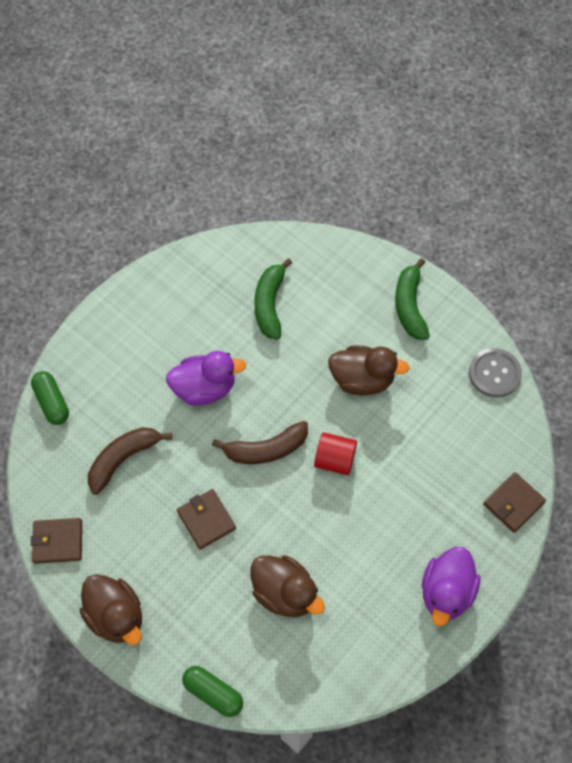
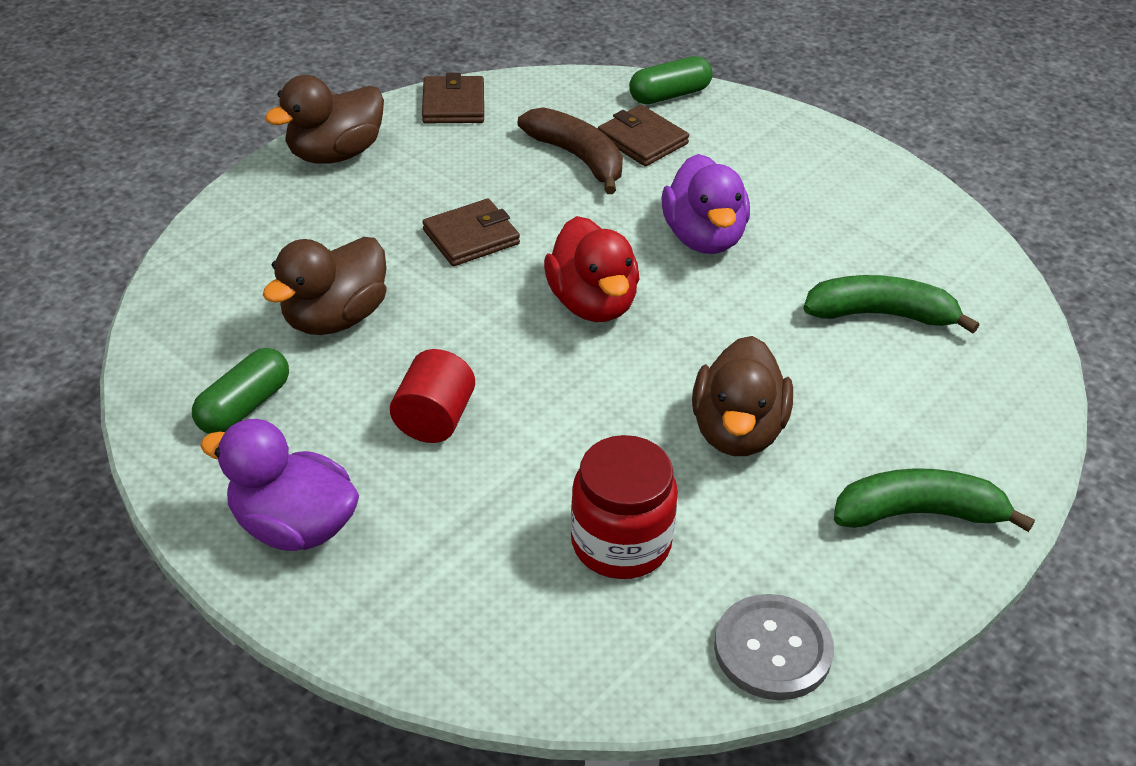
camera: 90 degrees right, 20 degrees down
green capsule [182,666,243,717] -> green capsule moved to [192,348,289,434]
brown banana [212,421,308,464] -> red duck [544,216,639,322]
red cylinder [314,432,357,475] -> red cylinder moved to [390,349,475,443]
brown wallet [483,472,546,533] -> brown wallet moved to [598,105,689,166]
none -> red jar [571,435,678,579]

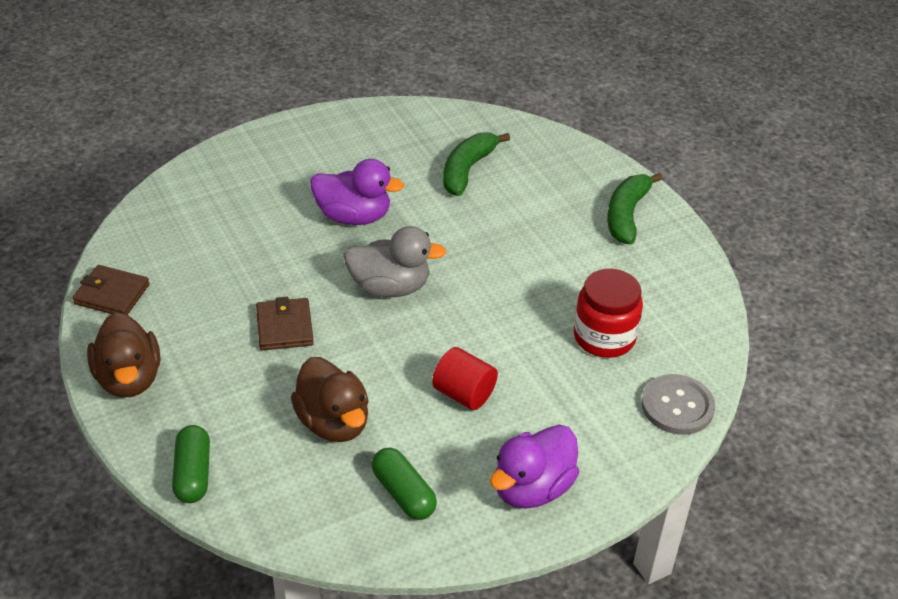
camera: 70 degrees left, 0 degrees up
brown banana [518,107,623,194] -> none
red duck [544,216,639,322] -> grey duck [344,226,446,297]
brown wallet [598,105,689,166] -> none
green capsule [629,56,713,104] -> green capsule moved to [172,425,210,503]
brown duck [692,336,793,456] -> none
grey button [714,594,834,700] -> grey button moved to [641,374,715,435]

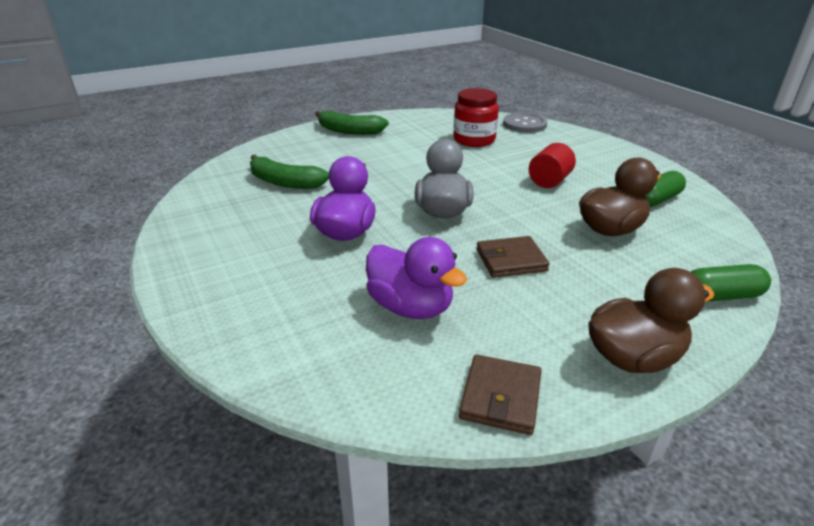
camera: 90 degrees left, 10 degrees down
purple duck [490,425,579,509] -> purple duck moved to [366,237,467,319]

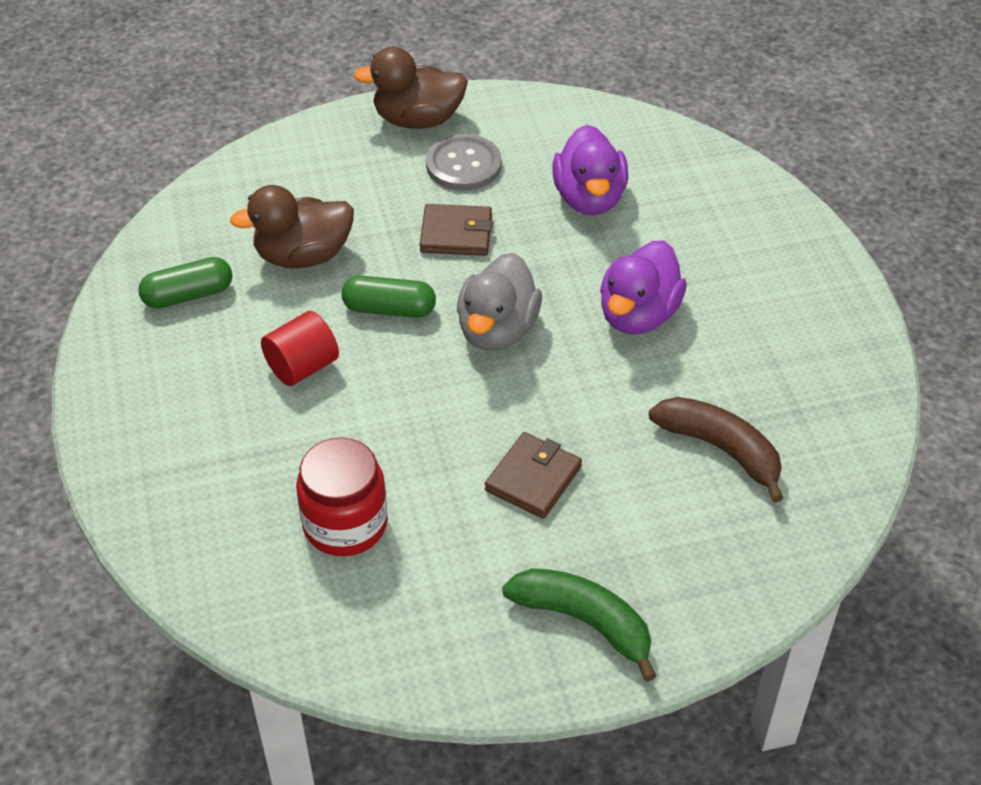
camera: 165 degrees left, 15 degrees up
green banana [250,155,329,189] -> brown banana [649,397,783,502]
purple duck [366,237,467,319] -> purple duck turned 150 degrees counterclockwise [552,125,628,215]
brown wallet [459,354,542,435] -> brown wallet moved to [485,432,582,519]
grey button [503,113,547,133] -> grey button moved to [426,134,502,191]
green capsule [691,264,771,302] -> green capsule moved to [341,276,436,318]

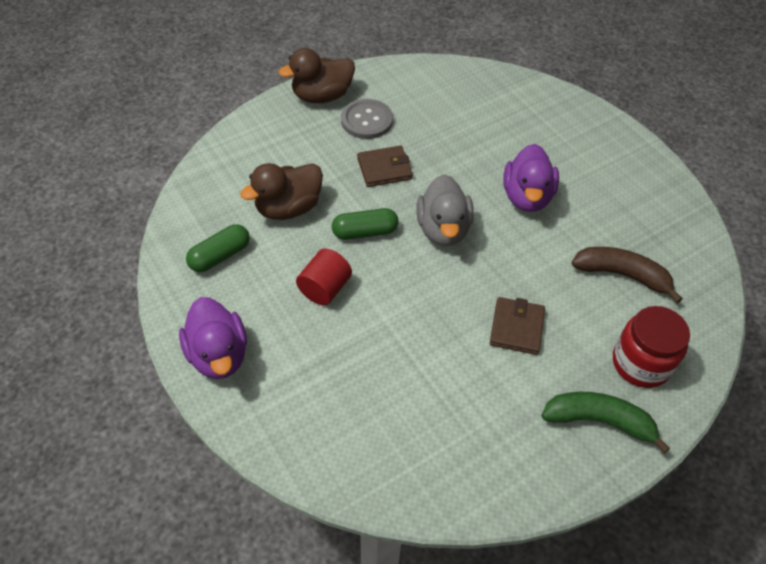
camera: 20 degrees left, 5 degrees up
red jar [296,438,388,556] -> red jar moved to [613,306,690,388]
purple duck [552,125,628,215] -> purple duck moved to [179,297,247,379]

